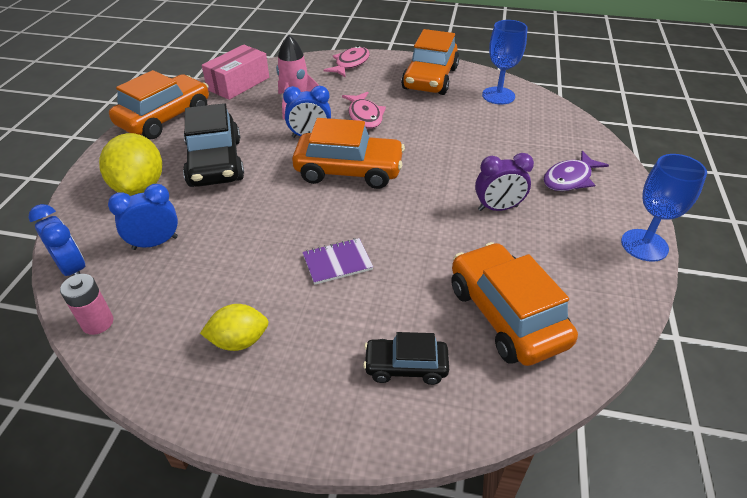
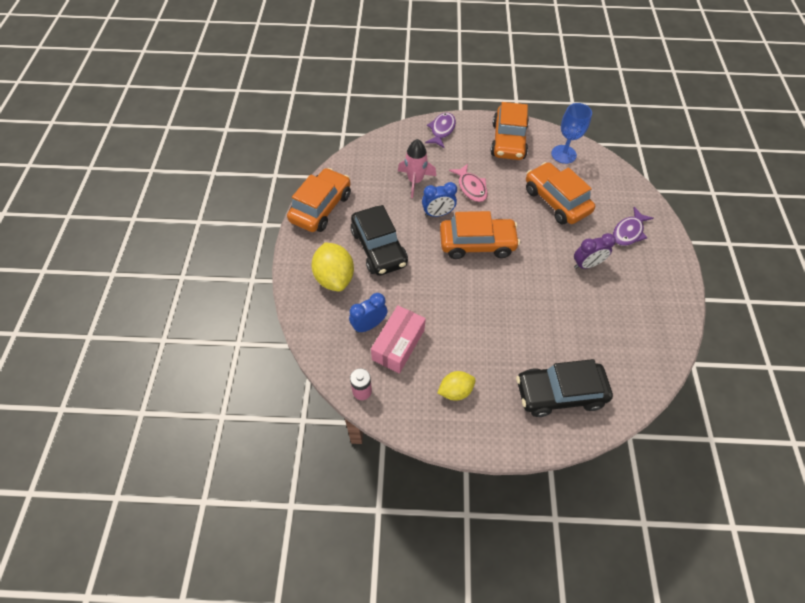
camera: 10 degrees left, 15 degrees up
blue clock [28,204,85,276] -> none
pink box [202,45,269,100] -> pink box moved to [371,305,426,373]
purple notebook [302,238,373,285] -> none
pink fish [324,46,370,77] -> purple fish [425,113,456,148]
black car [363,332,449,385] -> black car [516,359,613,417], size x1.80
orange car [451,242,578,366] -> orange car moved to [526,162,595,225]
blue goblet [621,154,707,262] -> none

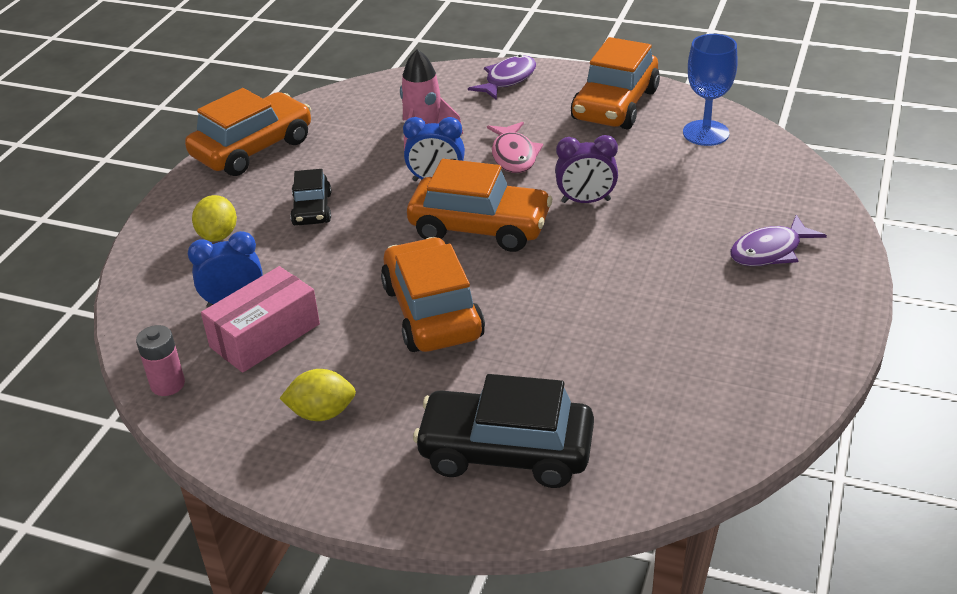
camera: 20 degrees right, 20 degrees down
yellow lemon [311,243,354,292] -> yellow lemon [192,195,237,242], size x0.62
black car [351,205,408,276] -> black car [290,169,331,225], size x0.56
orange car [526,162,595,225] -> orange car moved to [381,237,485,352]
purple clock [574,233,616,269] -> purple clock moved to [555,135,618,203]

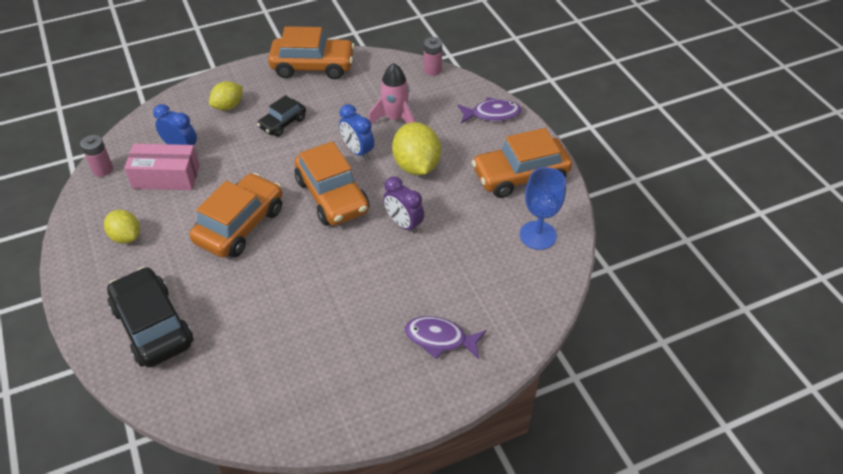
camera: 45 degrees right, 10 degrees up
pink fish [487,122,543,173] -> yellow lemon [392,122,441,175]
none -> pink battery [424,37,442,76]

